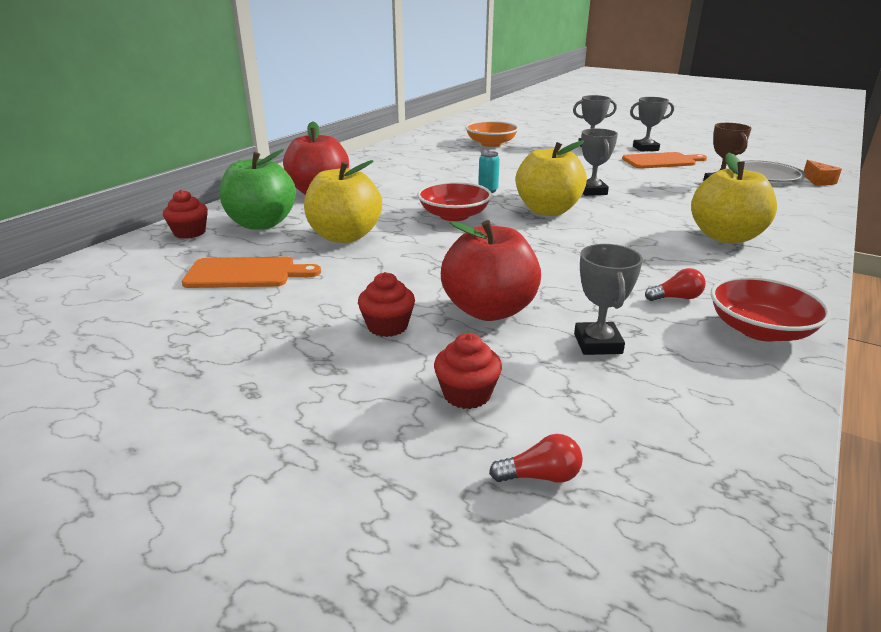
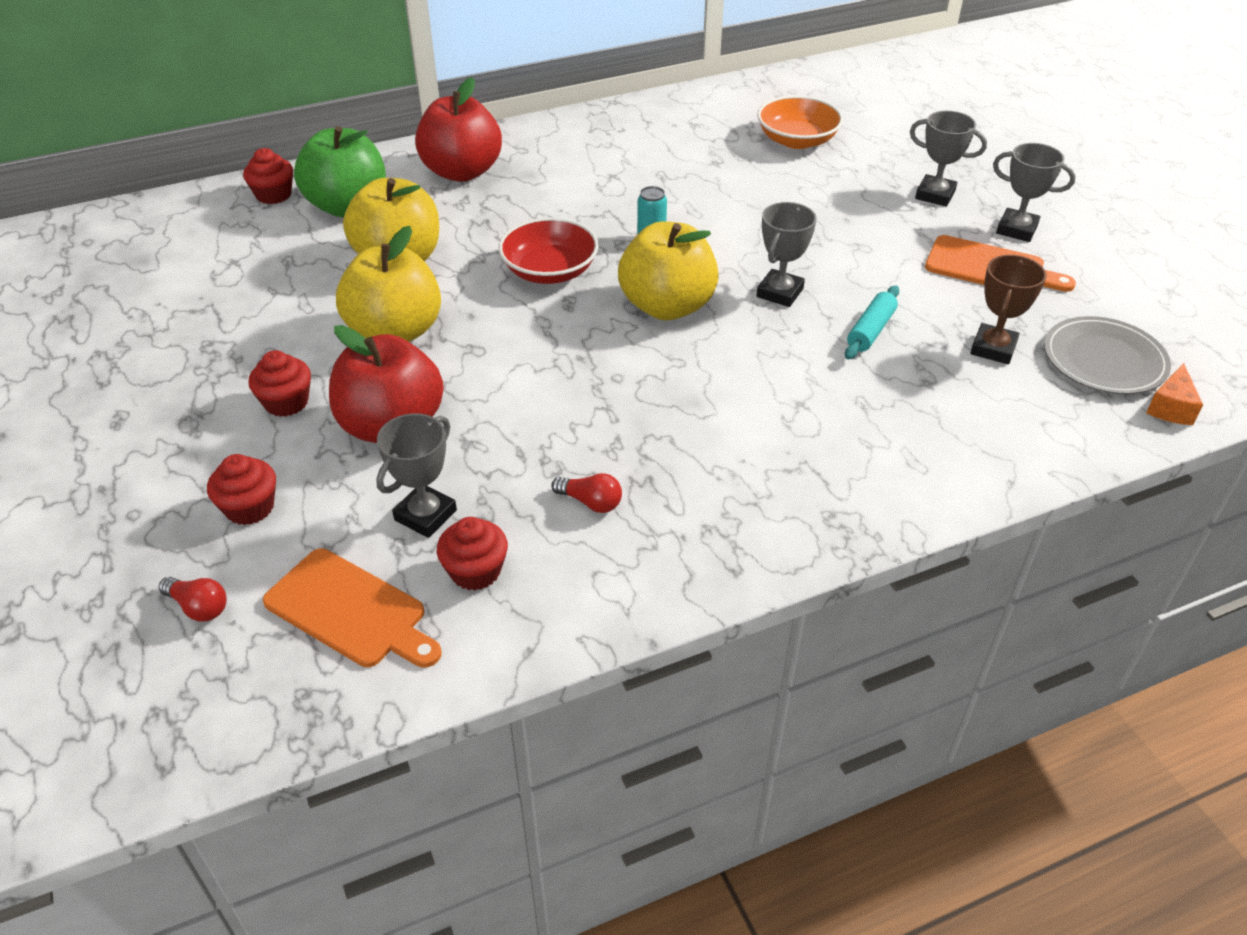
camera: 35 degrees right, 15 degrees up
orange cutting board [182,257,321,288] -> orange cutting board moved to [263,549,442,668]
yellow apple [691,153,777,243] -> yellow apple moved to [336,226,441,342]
red bowl [711,276,831,341] -> none
none -> red cupcake [437,517,508,591]
none -> turquoise rolling pin [845,286,899,360]

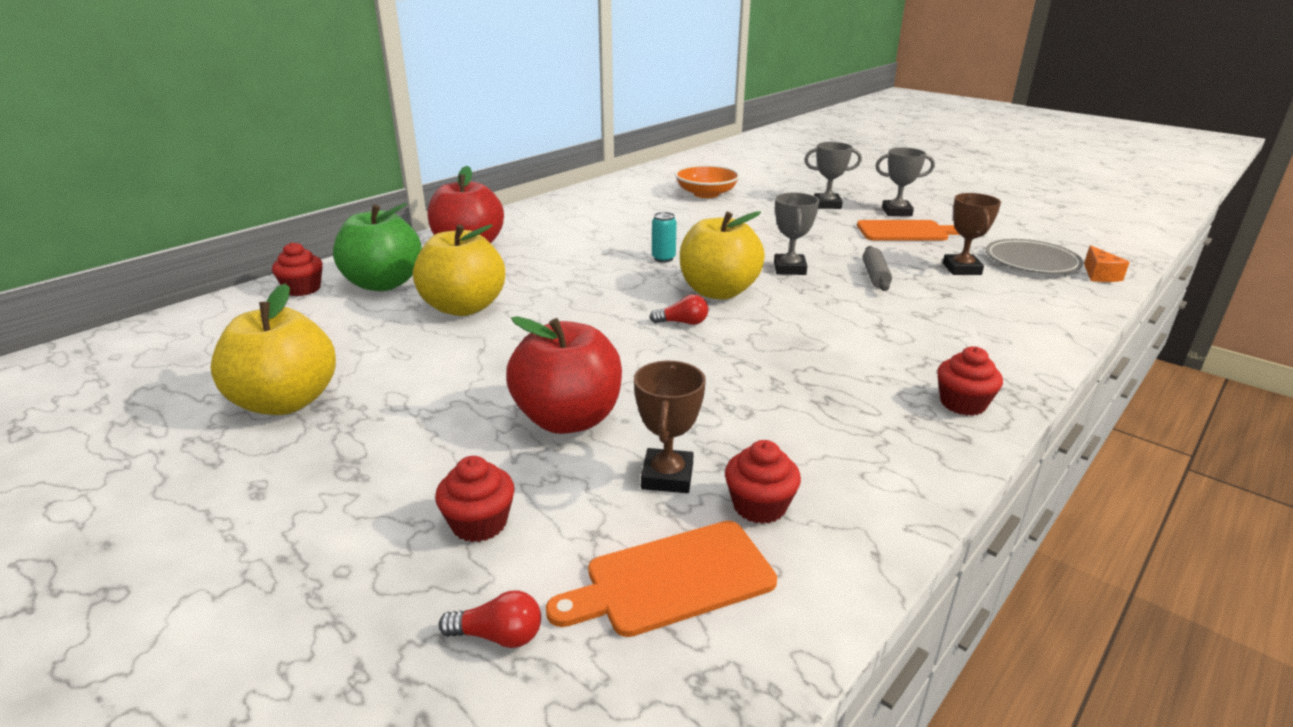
camera: 25 degrees left, 15 degrees down
red cupcake [248,350,311,417] -> red cupcake moved to [937,347,1003,416]
orange cutting board [263,549,442,668] -> orange cutting board turned 150 degrees clockwise [546,521,777,637]
yellow apple [336,226,441,342] -> yellow apple moved to [211,283,336,415]
grey trophy [376,413,457,538] -> brown trophy [634,361,706,493]
red bowl [498,217,599,284] -> none
red light bulb [551,473,622,513] -> red light bulb moved to [649,294,708,325]
turquoise rolling pin [845,286,899,360] -> grey rolling pin [863,246,892,291]

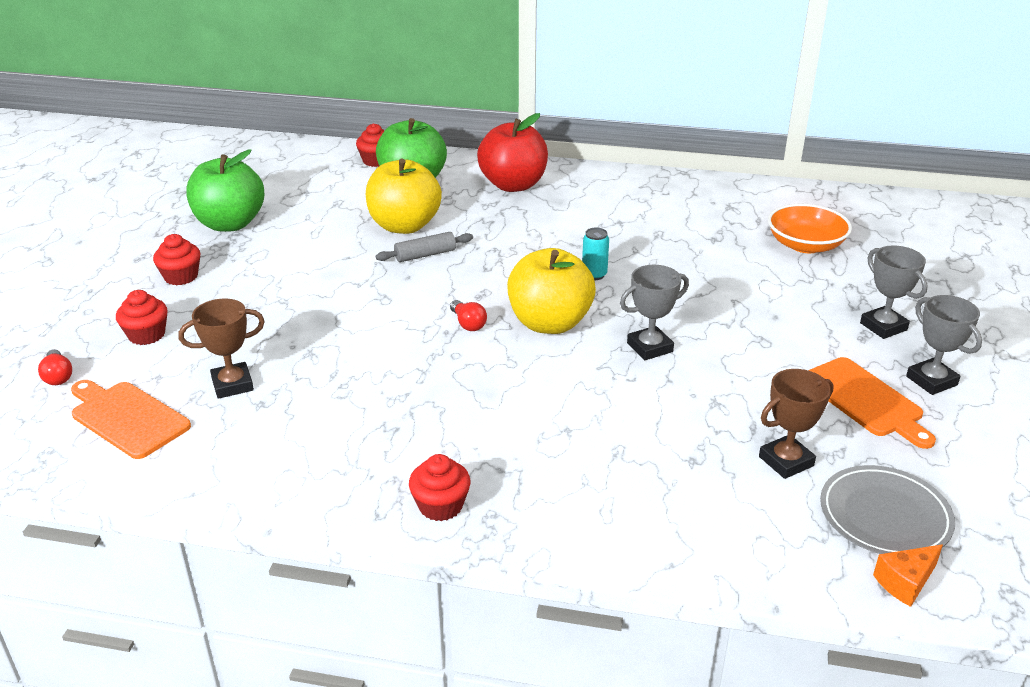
camera: 60 degrees right, 5 degrees up
yellow apple [211,283,336,415] -> green apple [186,150,264,232]
red apple [506,316,622,434] -> none
red cupcake [725,440,801,524] -> red cupcake moved to [153,234,201,285]
grey rolling pin [863,246,892,291] -> grey rolling pin moved to [376,232,473,262]

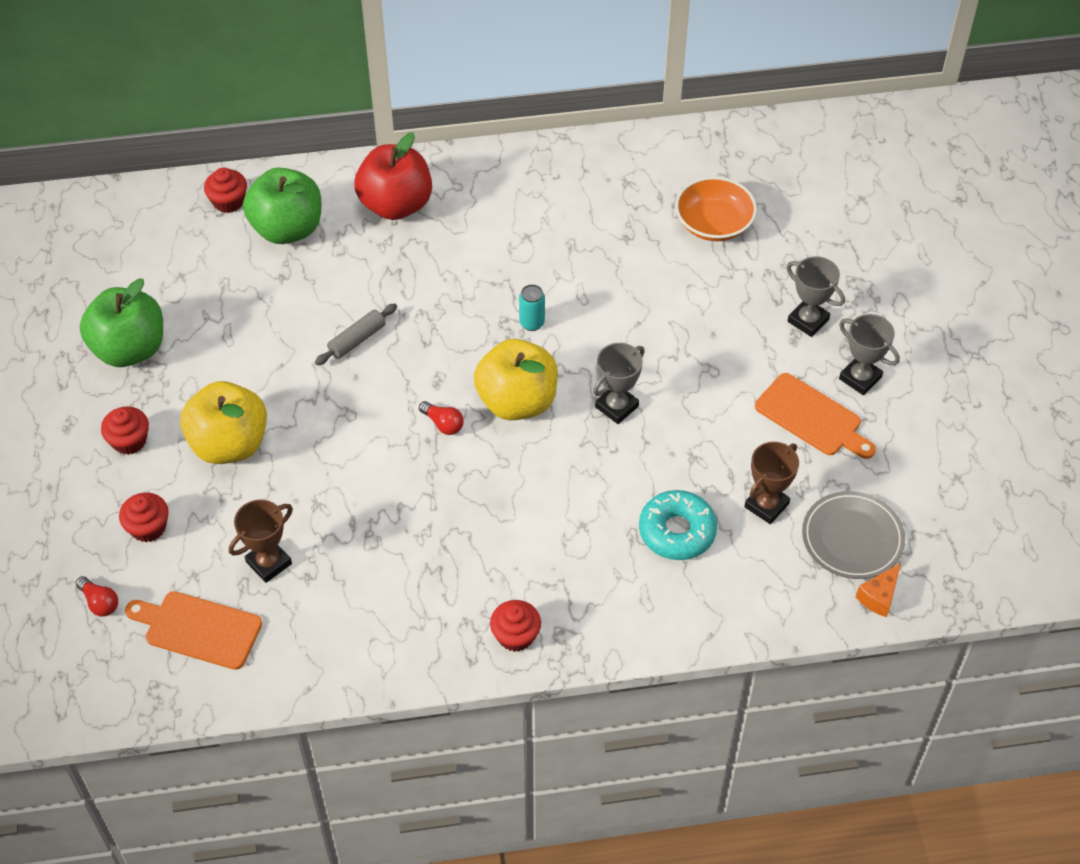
camera: 20 degrees left, 20 degrees up
yellow apple [366,159,442,234] -> yellow apple moved to [180,381,267,464]
none -> turquoise donut [639,490,717,560]

